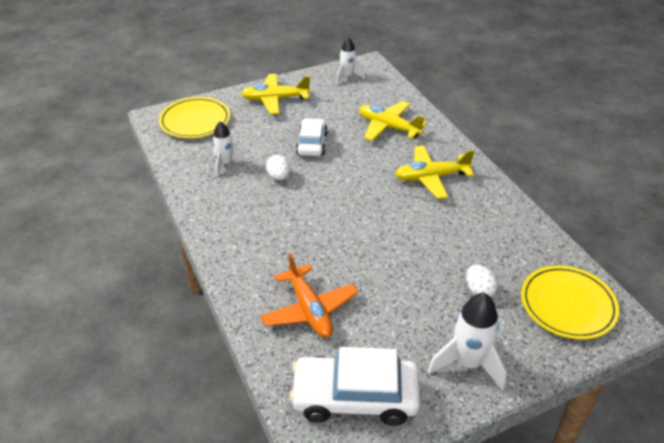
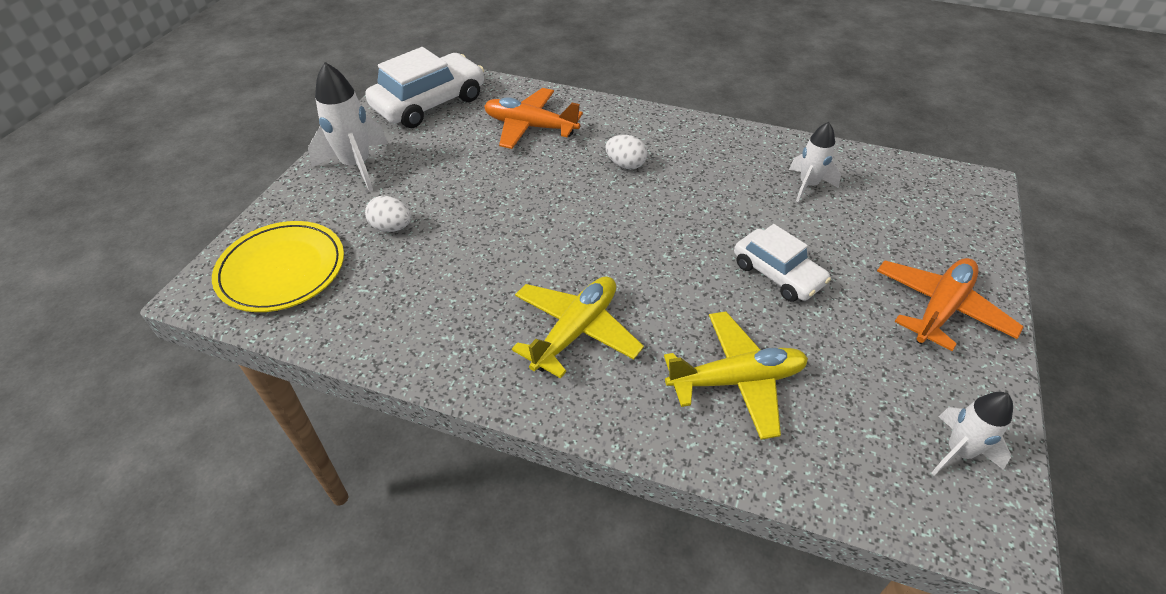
camera: 135 degrees right, 5 degrees up
yellow plate [159,97,230,138] -> none
yellow plane [241,74,311,114] -> orange plane [877,258,1024,351]
white egg [266,155,290,180] -> white egg moved to [605,135,647,169]

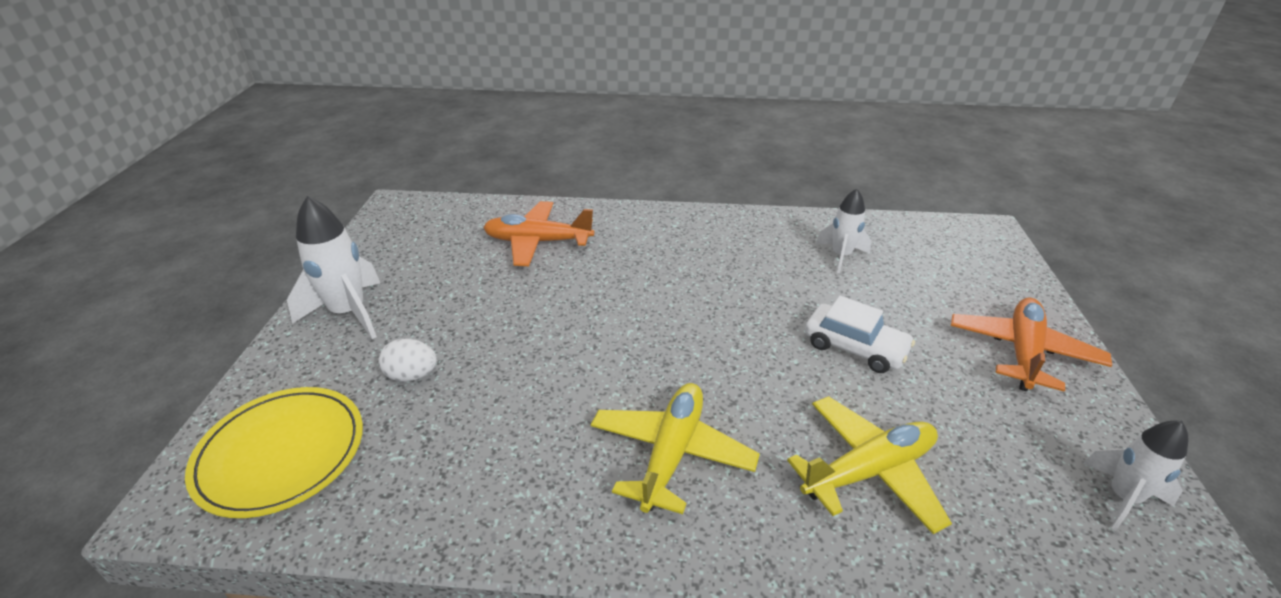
camera: 15 degrees left, 10 degrees down
white car [365,47,484,128] -> none
white egg [605,135,647,169] -> none

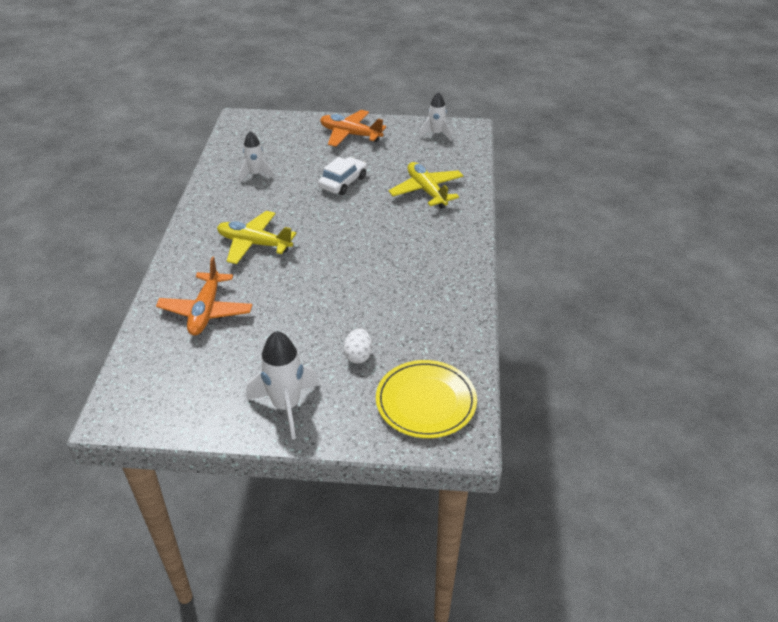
camera: 90 degrees left, 5 degrees up
yellow plane [591,383,760,514] -> yellow plane moved to [217,211,296,264]

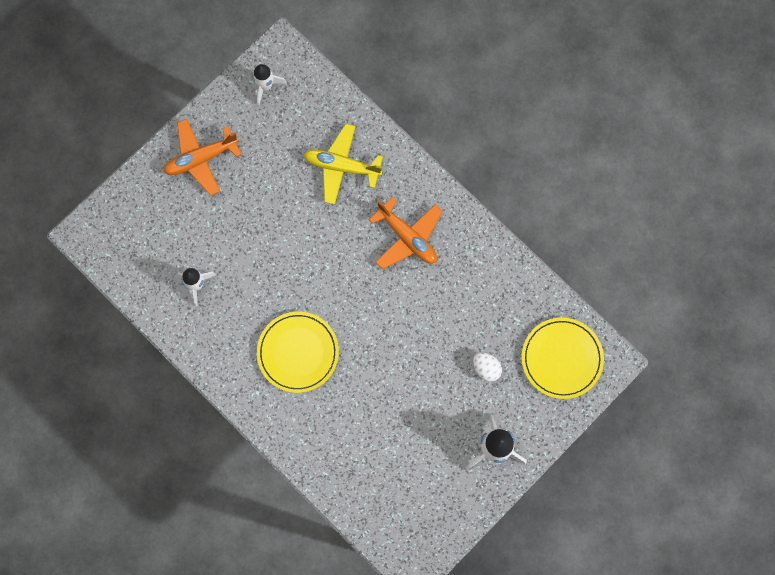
camera: 50 degrees left, 35 degrees up
orange plane [156,256,253,336] -> orange plane moved to [369,197,443,270]
yellow plane [217,211,296,264] -> yellow plate [257,312,339,393]
white car [318,157,367,195] -> none

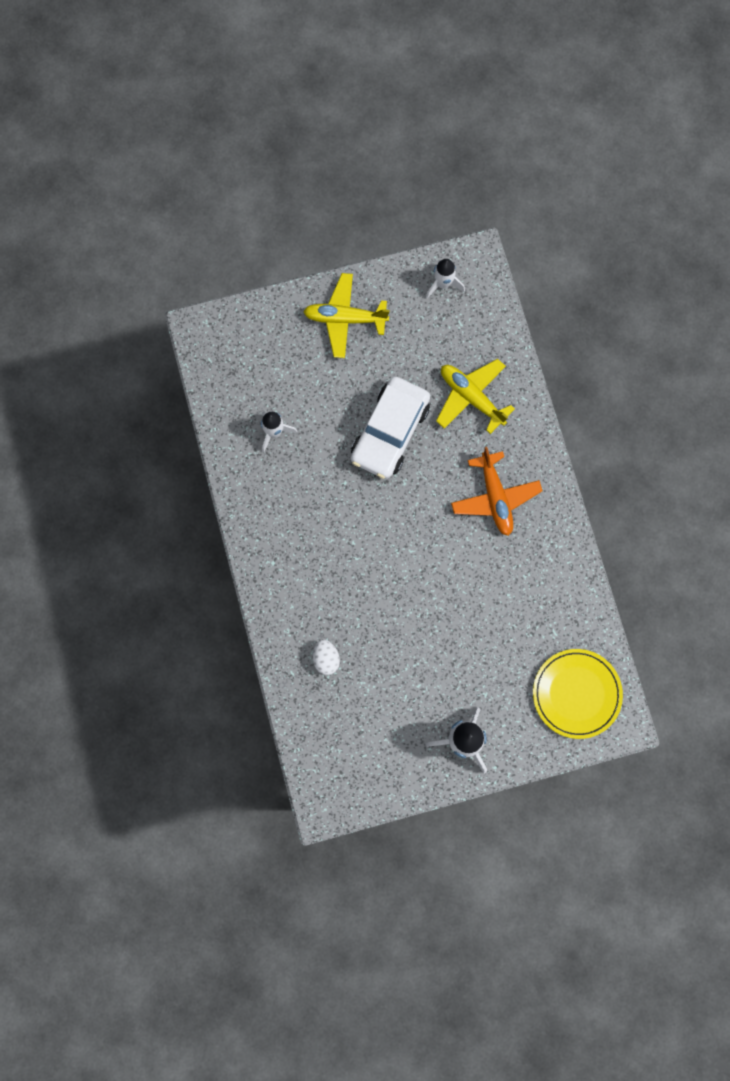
camera: 30 degrees right, 0 degrees up
orange plane [164,119,241,196] -> yellow plane [303,273,389,358]
yellow plate [257,312,339,393] -> none
white egg [473,352,502,382] -> white egg moved to [313,639,340,675]
none -> white car [351,377,430,479]

